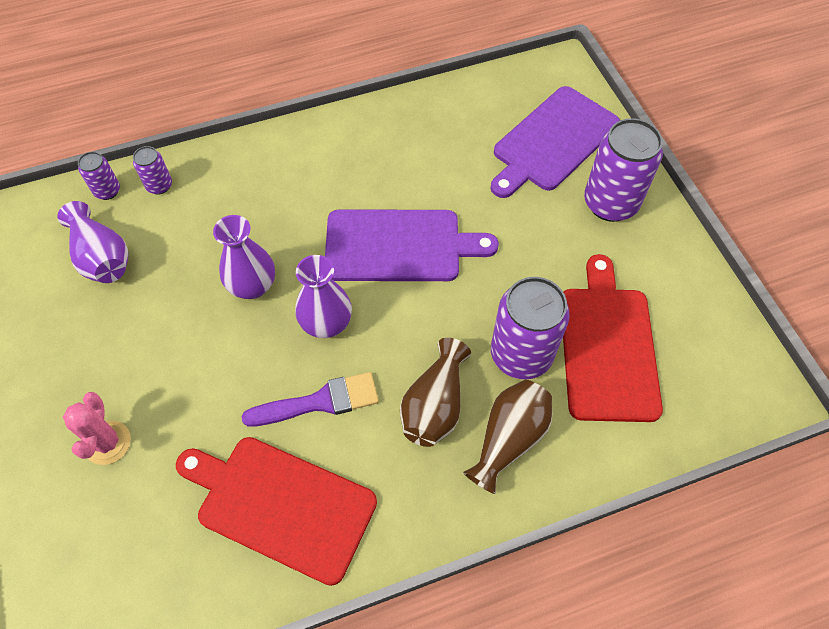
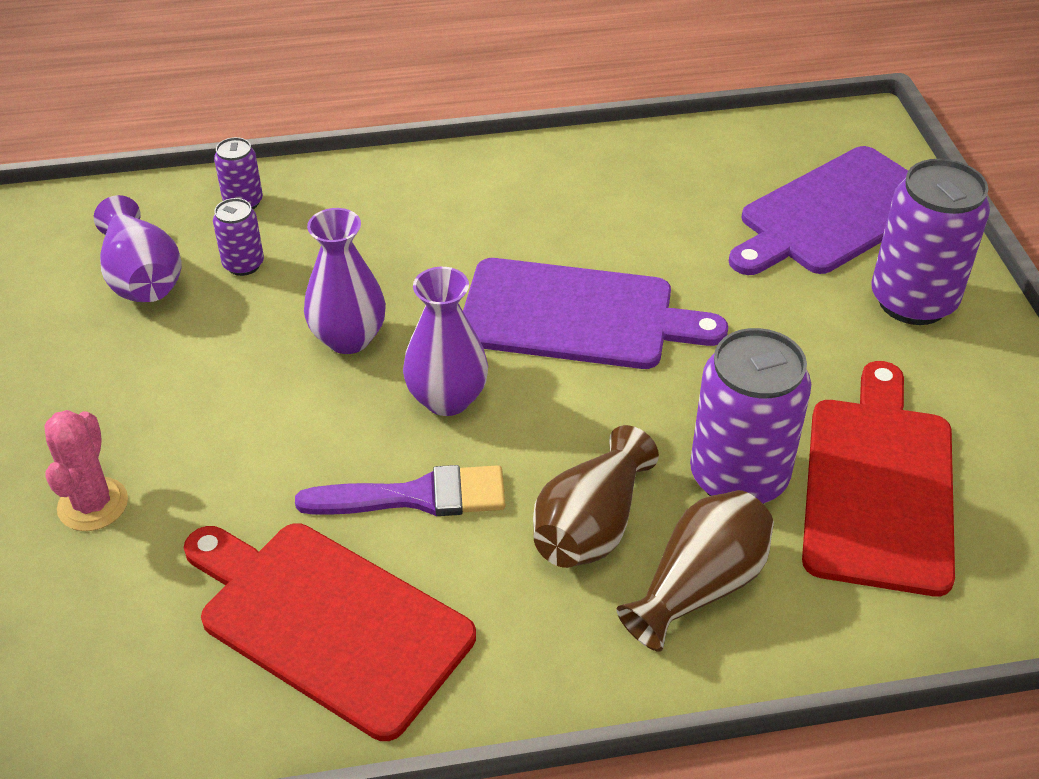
camera: 10 degrees right, 15 degrees down
purple can [78,152,120,200] -> purple can moved to [213,198,264,276]

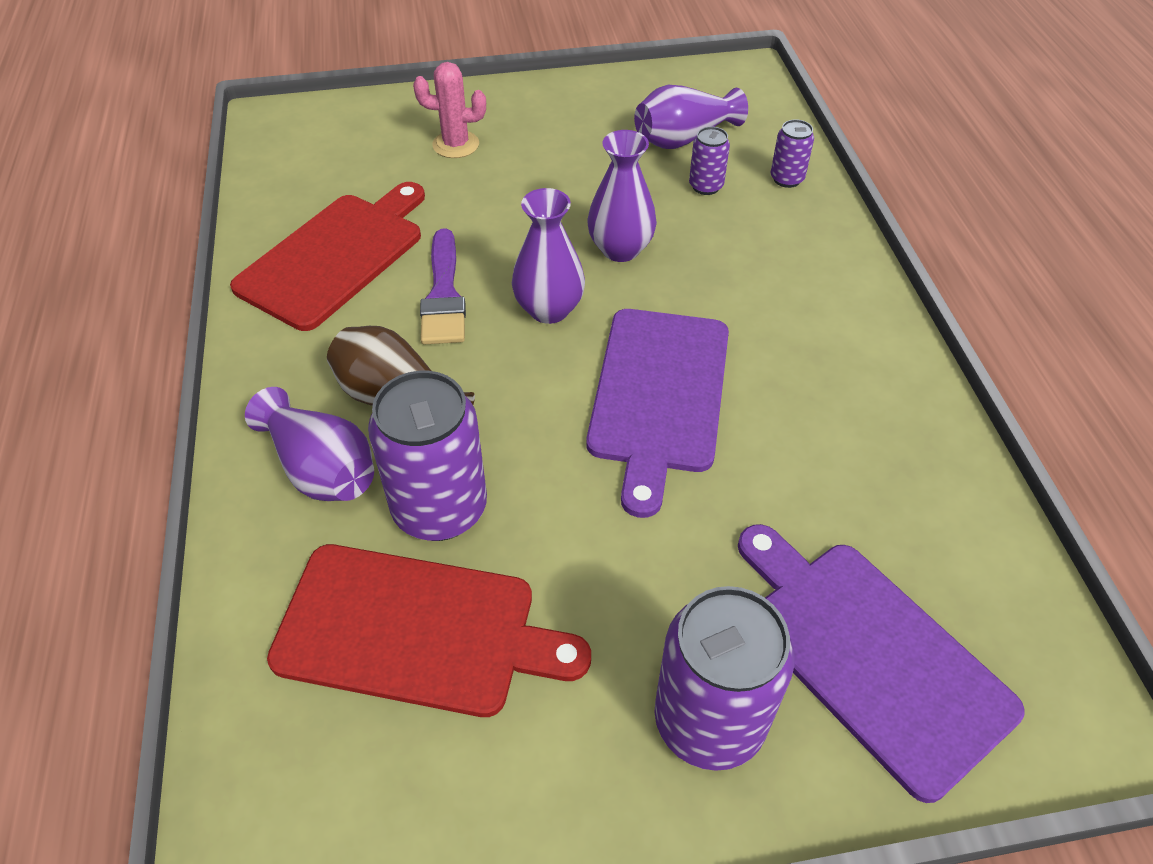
camera: 90 degrees right, 5 degrees up
brown vase [616,490,774,651] -> purple vase [245,387,374,501]

